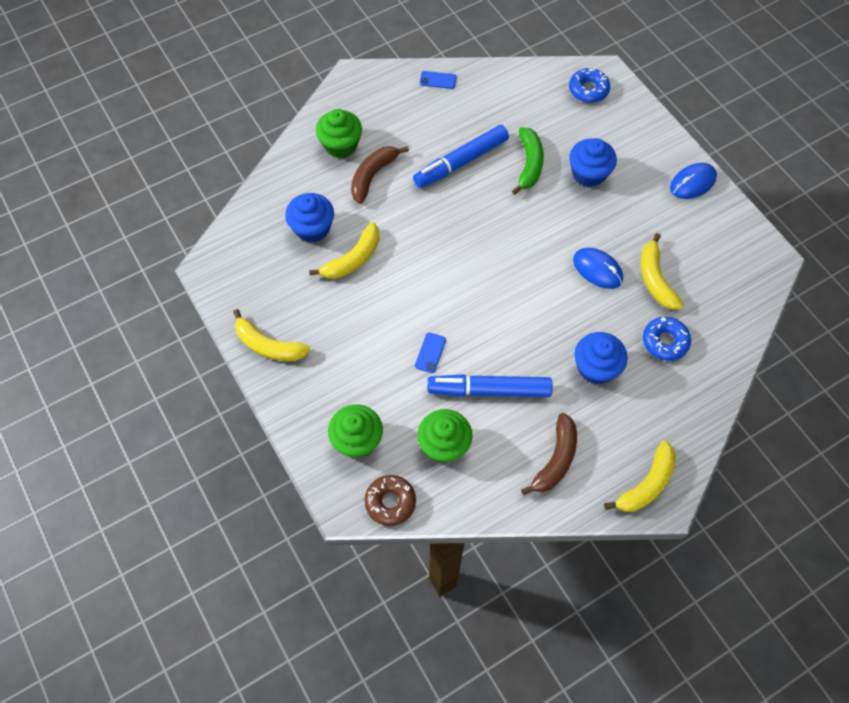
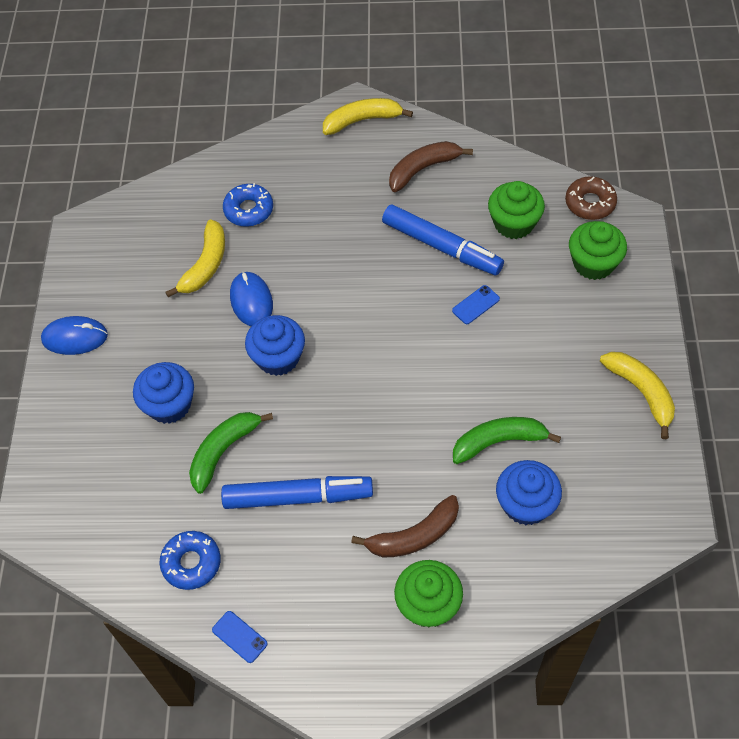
camera: 145 degrees left, 5 degrees down
yellow banana [309,222,379,279] -> green banana [453,417,561,464]
blue donut [569,68,610,103] -> blue donut moved to [159,531,221,590]
blue cupcake [574,332,628,384] -> blue cupcake moved to [245,315,305,376]

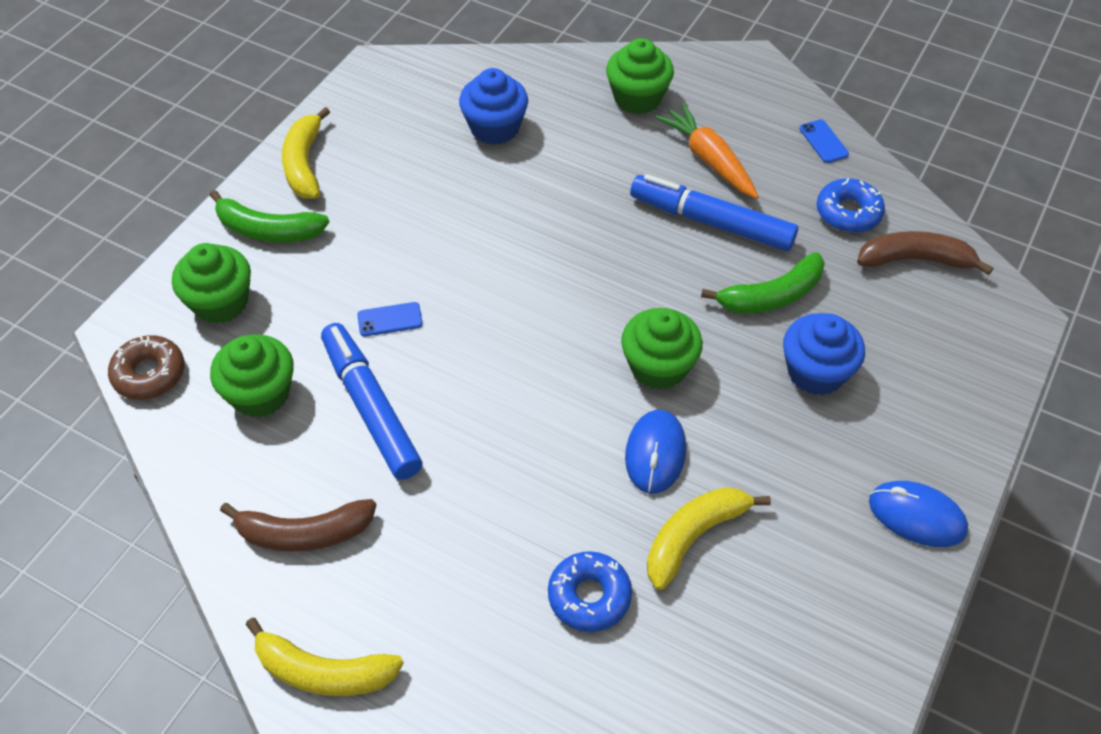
camera: 155 degrees left, 5 degrees down
blue cupcake [245,315,305,376] -> green cupcake [621,308,703,390]
brown banana [351,495,459,558] -> brown banana moved to [857,231,993,275]
green banana [453,417,561,464] -> green banana moved to [210,190,329,242]
none -> orange carrot [655,103,759,199]

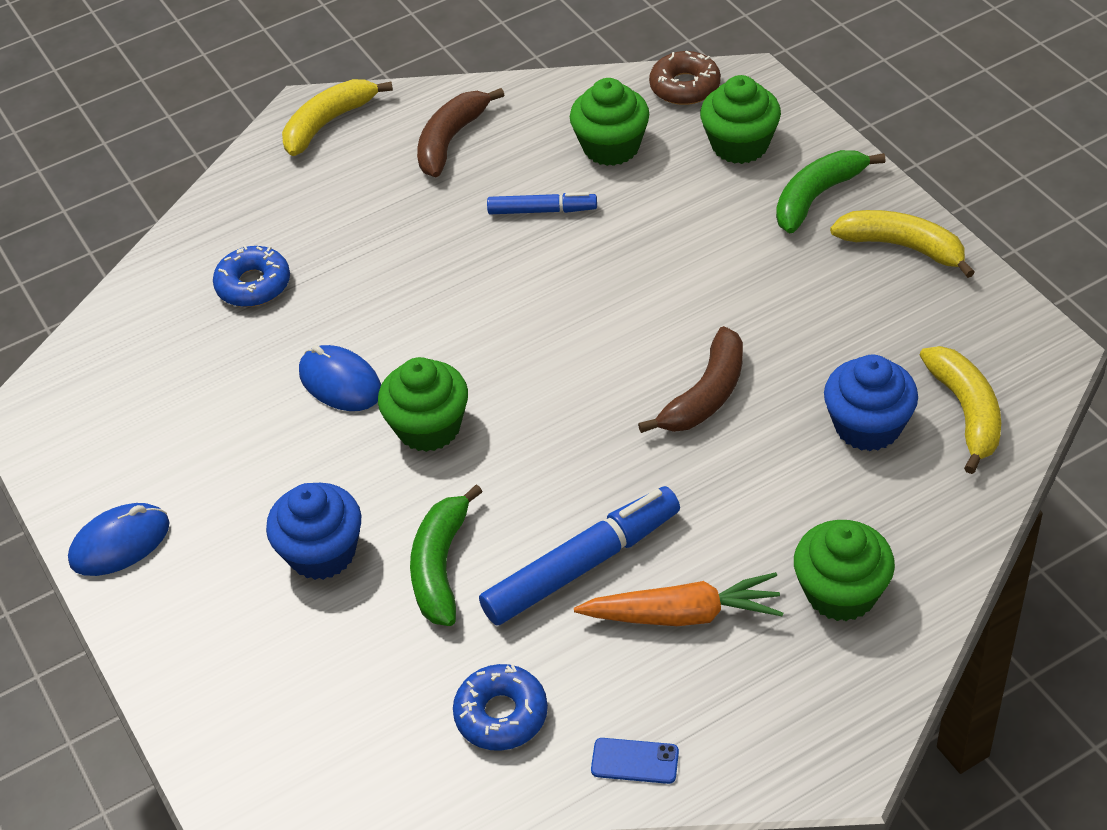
camera: 125 degrees right, 5 degrees down
blue marker [321,323,423,480] -> blue marker [487,192,597,214], size x0.57
blue phone [357,302,423,336] -> none
yellow banana [647,487,771,590] -> yellow banana moved to [920,346,1001,474]
brown banana [857,231,993,275] -> brown banana moved to [638,326,743,433]

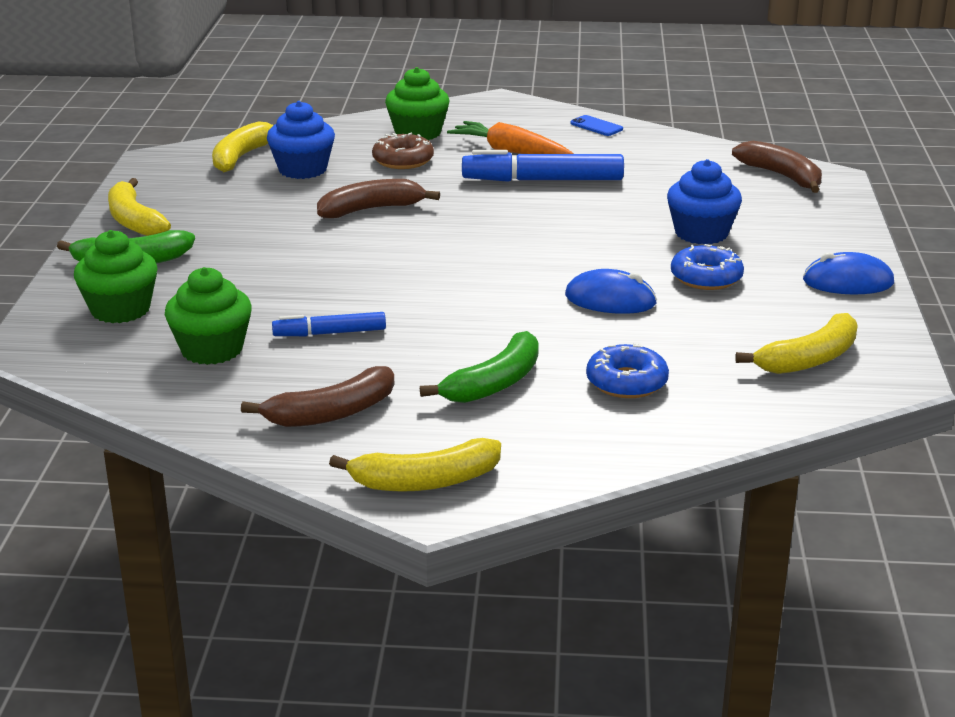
camera: 150 degrees left, 20 degrees down
blue mouse [299,345,381,411] -> blue mouse turned 60 degrees counterclockwise [565,269,657,314]
green cupcake [378,357,468,452] -> none
green banana [410,484,483,626] -> green banana moved to [420,331,539,403]
blue donut [453,664,548,751] -> blue donut moved to [671,244,744,290]
blue marker [487,192,597,214] -> blue marker turned 45 degrees counterclockwise [272,312,386,336]
brown donut [649,51,721,105] -> brown donut moved to [372,133,434,169]
none -> brown banana [732,141,822,193]
none -> yellow banana [735,313,858,374]

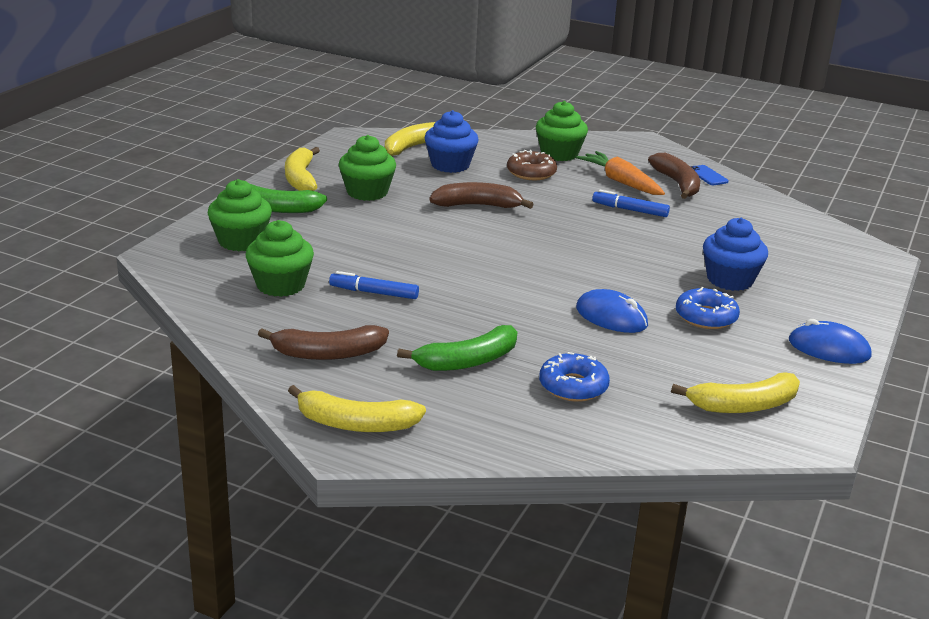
camera: 20 degrees right, 0 degrees up
blue marker [462,150,624,182] -> blue marker [592,190,670,217], size x0.57
brown banana [732,141,822,193] -> brown banana moved to [648,153,700,199]
none -> green cupcake [339,135,396,201]

